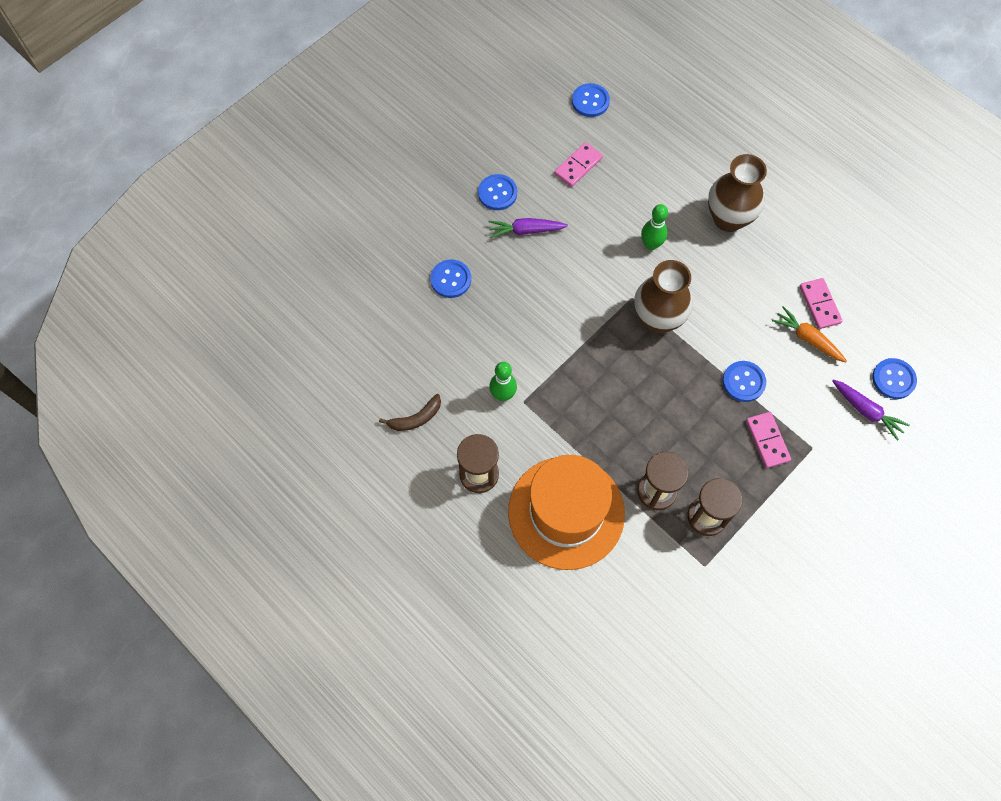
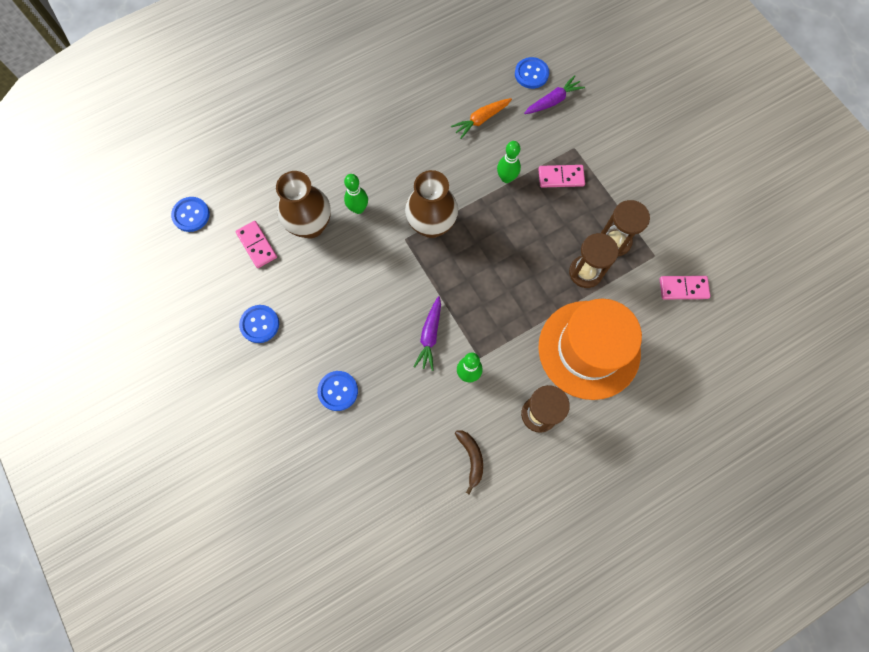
camera: 75 degrees left, 5 degrees up
purple carrot [488,218,568,238] -> purple carrot moved to [414,296,441,371]
brown vase [708,154,767,232] -> brown vase moved to [276,171,331,238]
blue button [722,361,766,402] -> green bowling pin [497,141,521,183]
pink domino [799,278,843,329] -> pink domino moved to [660,276,710,299]

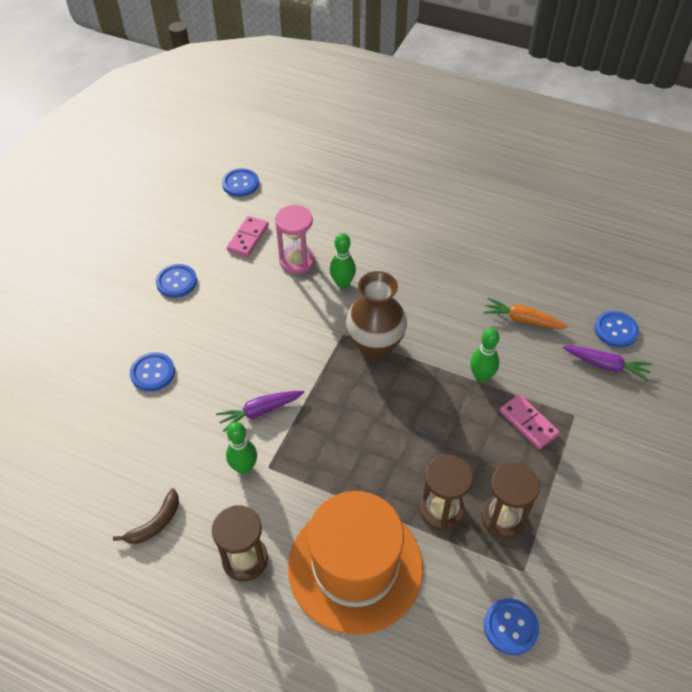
camera: 55 degrees right, 20 degrees down
brown vase [276,171,331,238] -> pink hourglass [275,205,315,274]
pink domino [660,276,710,299] -> blue button [484,598,539,655]

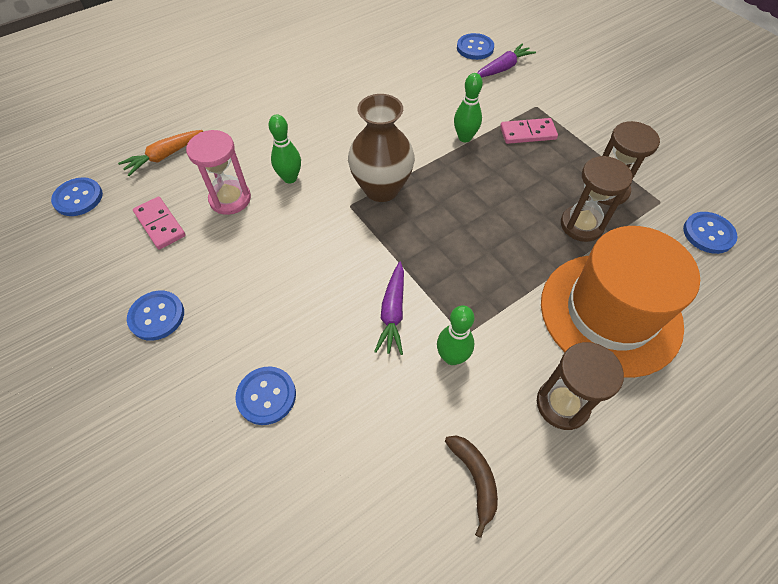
camera: 60 degrees left, 5 degrees up
orange carrot [483,298,568,329] -> orange carrot moved to [118,130,203,176]

